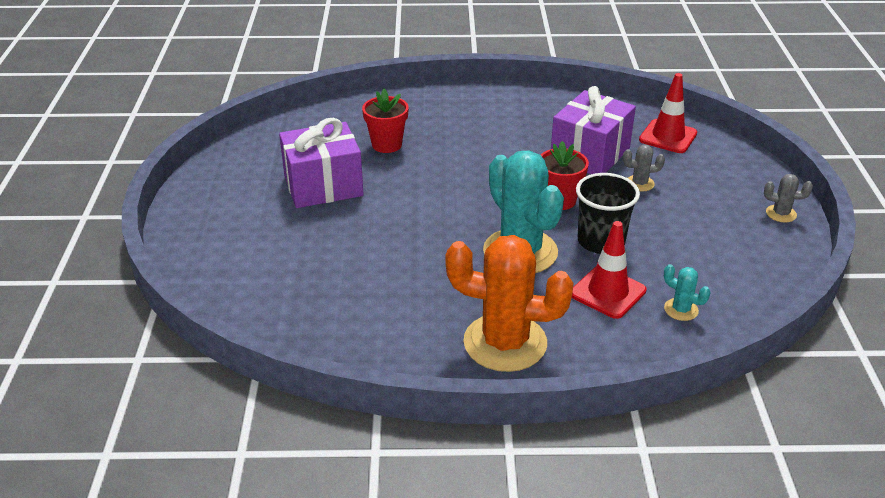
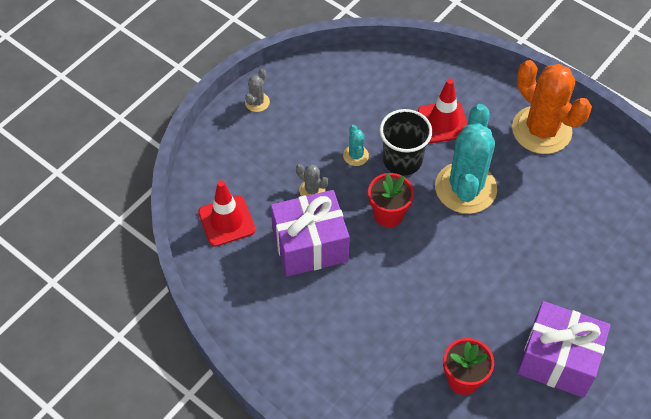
camera: 140 degrees left, 20 degrees up
turquoise cactus [664,264,711,321] -> turquoise cactus moved to [343,125,369,166]
grey cactus [764,174,813,223] -> grey cactus turned 60 degrees clockwise [245,69,270,112]

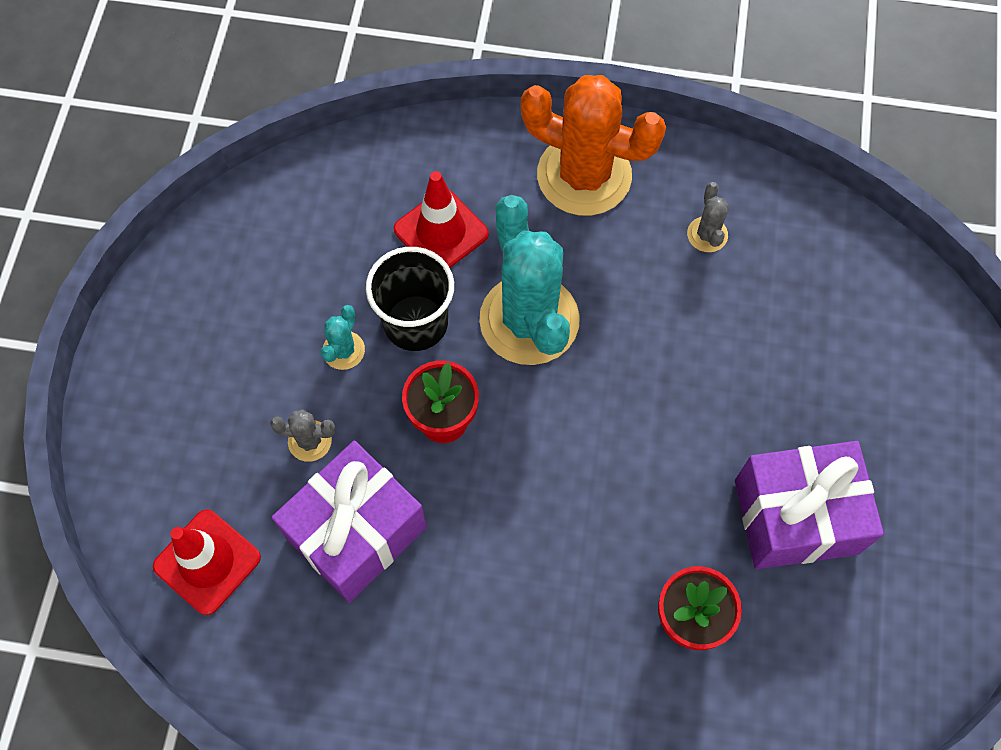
camera: 30 degrees left, 10 degrees up
grey cactus [245,69,270,112] -> grey cactus moved to [687,182,729,252]
turquoise cactus [343,125,369,166] -> turquoise cactus turned 60 degrees clockwise [321,305,365,370]

